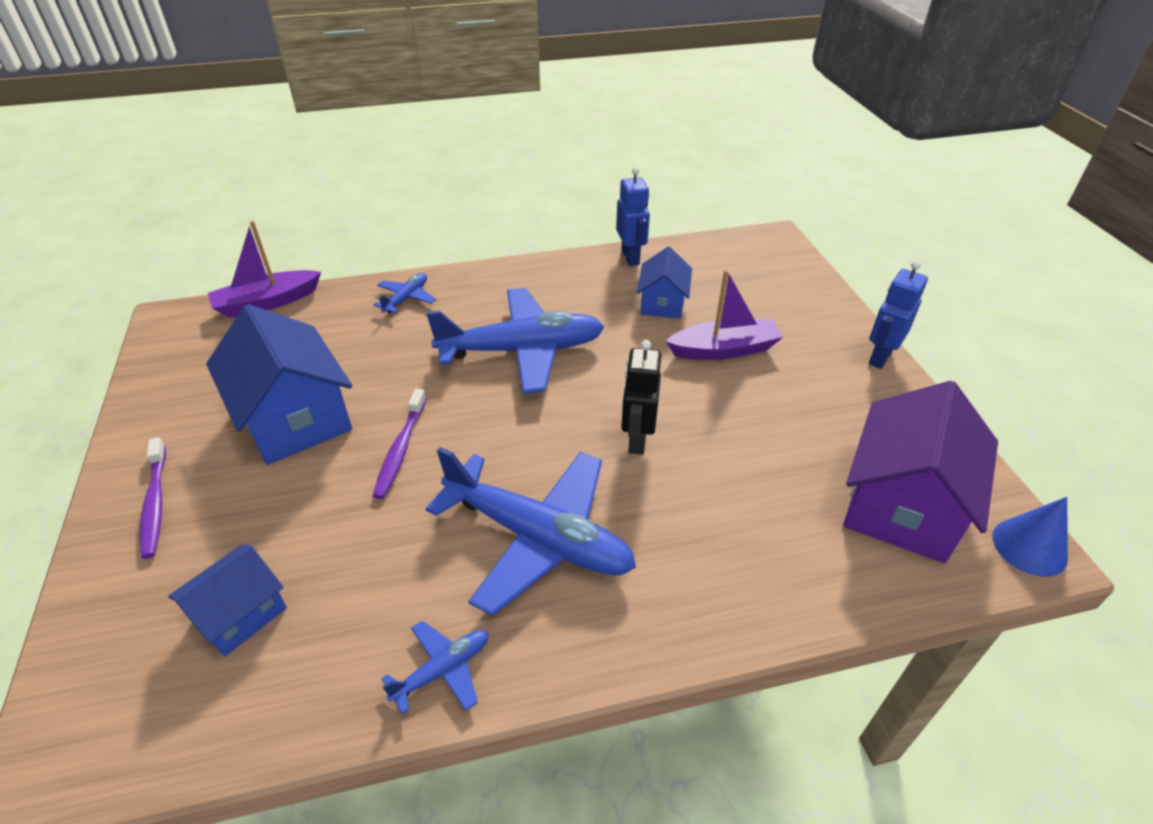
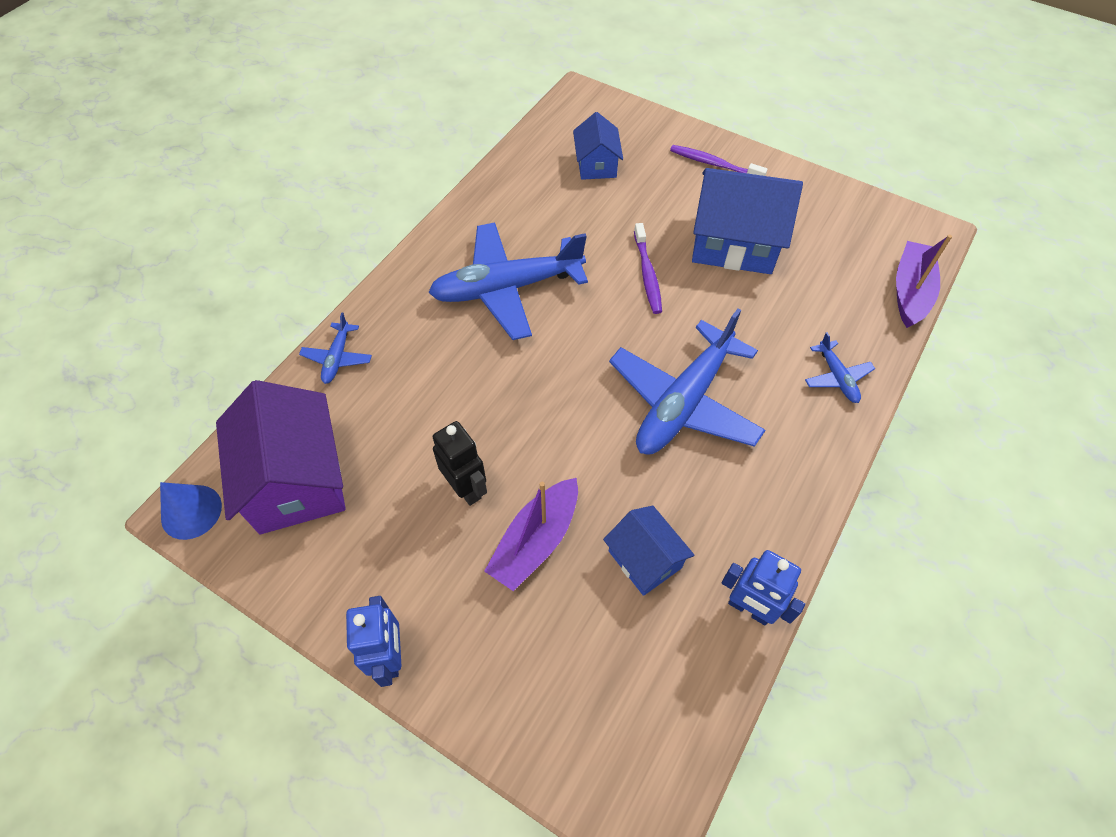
camera: 135 degrees right, 15 degrees up
purple toothbrush [373,389,426,499] -> purple toothbrush turned 150 degrees counterclockwise [634,223,662,314]
blue plane [381,621,489,714] -> blue plane moved to [299,313,372,384]
black robot [621,340,662,455] -> black robot moved to [433,421,487,506]

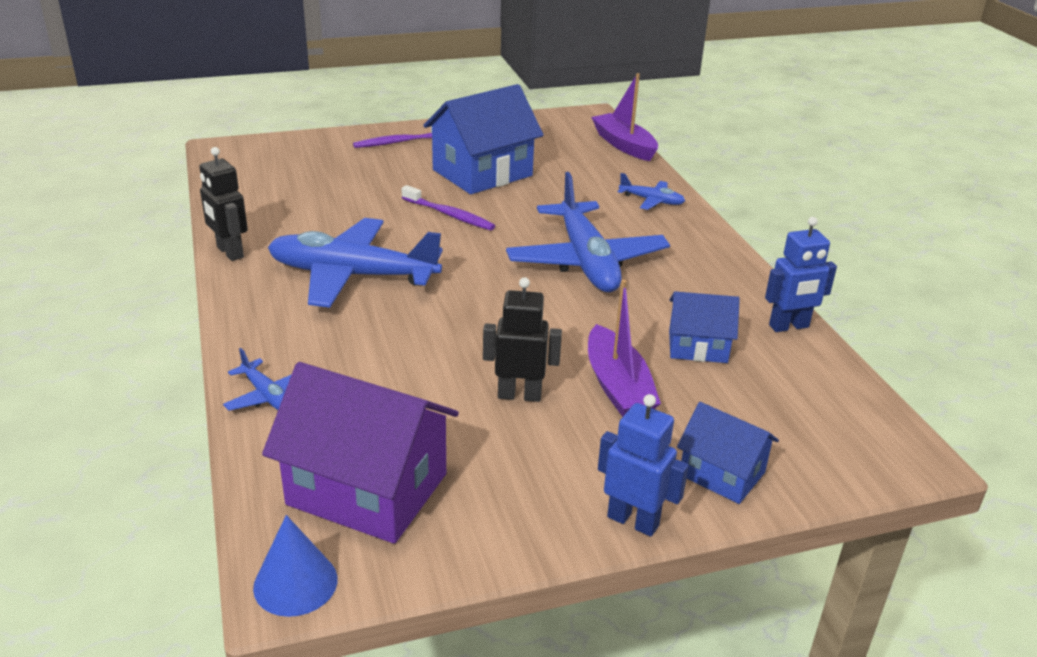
camera: 50 degrees left, 25 degrees down
blue plane [428,222,588,340] -> blue plane turned 75 degrees clockwise [268,218,443,308]
blue house [573,112,623,180] -> blue house moved to [677,402,779,504]
none -> black robot [199,147,248,261]

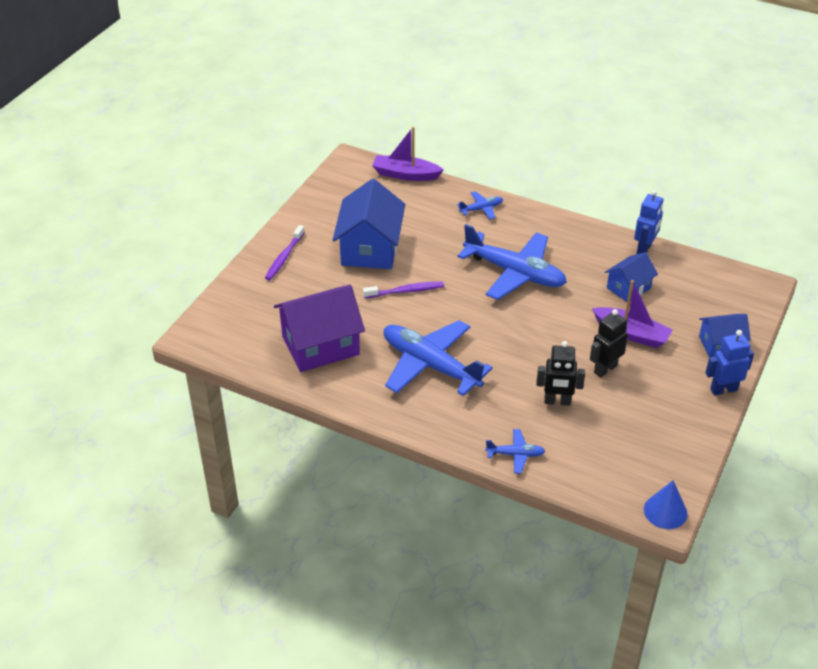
camera: 45 degrees left, 10 degrees up
black robot [199,147,248,261] -> black robot moved to [536,341,585,406]
purple house [262,362,459,544] -> purple house moved to [274,285,365,372]
blue plane [268,218,443,308] -> blue plane turned 75 degrees clockwise [384,320,493,396]

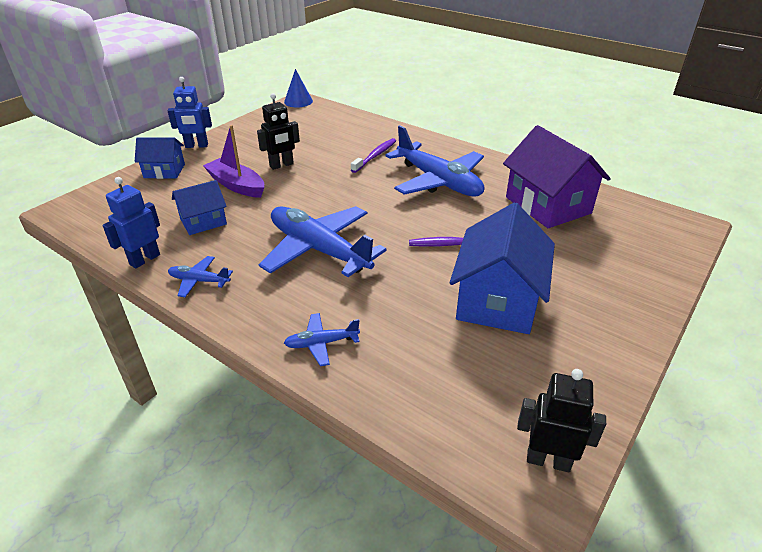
camera: 170 degrees left, 5 degrees down
purple toothbrush [265,225,305,280] -> purple toothbrush moved to [351,138,396,173]
purple house [274,285,365,372] -> purple house turned 75 degrees clockwise [503,125,611,228]
purple boat [372,126,444,181] -> none
blue plane [485,429,545,474] -> blue plane moved to [168,256,233,297]
black robot [536,341,585,406] -> black robot moved to [517,369,606,472]

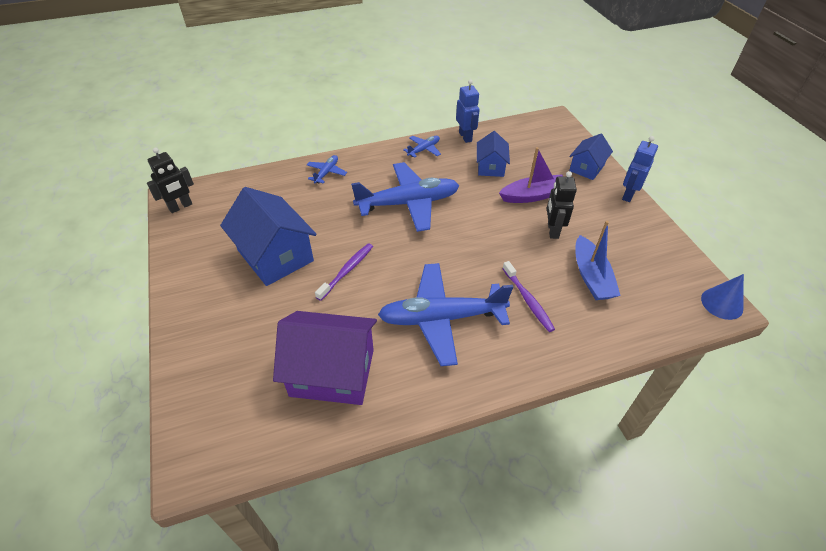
camera: 125 degrees right, 10 degrees up
none -> blue boat [575,221,621,300]

